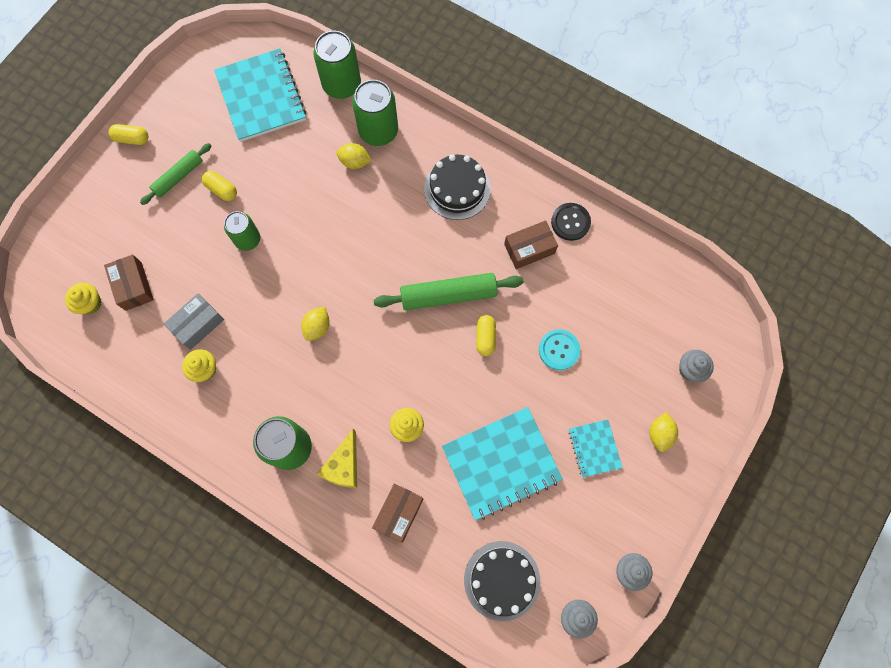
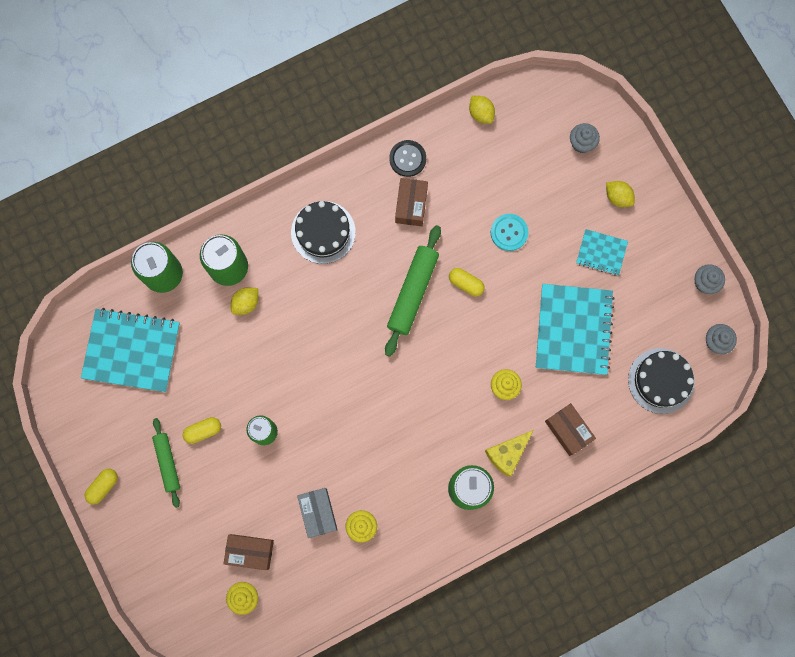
camera: 60 degrees left, 5 degrees up
yellow lemon [301,307,330,341] -> yellow lemon moved to [469,95,495,124]
yellow cheese [317,429,357,488] -> yellow cheese turned 90 degrees clockwise [485,430,533,477]

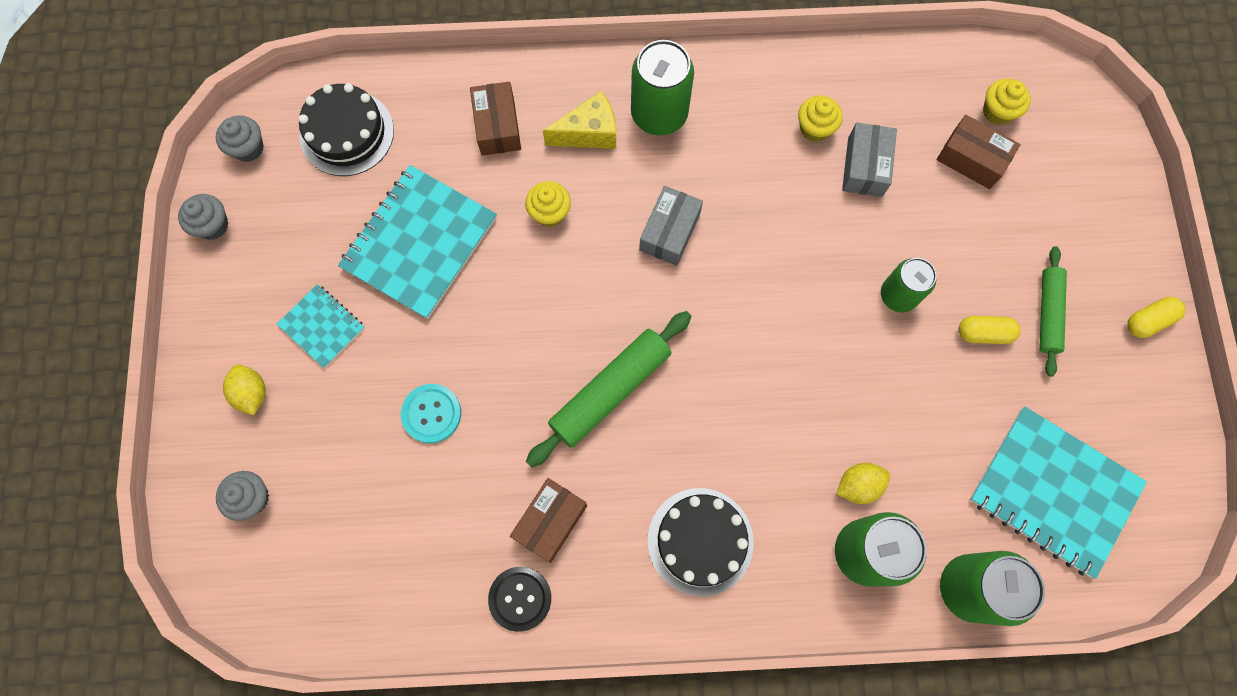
camera: 155 degrees left, 5 degrees down
yellow capsule [449,268,485,296] -> none
yellow lemon [469,95,495,124] -> none
none -> grey box [639,186,703,266]

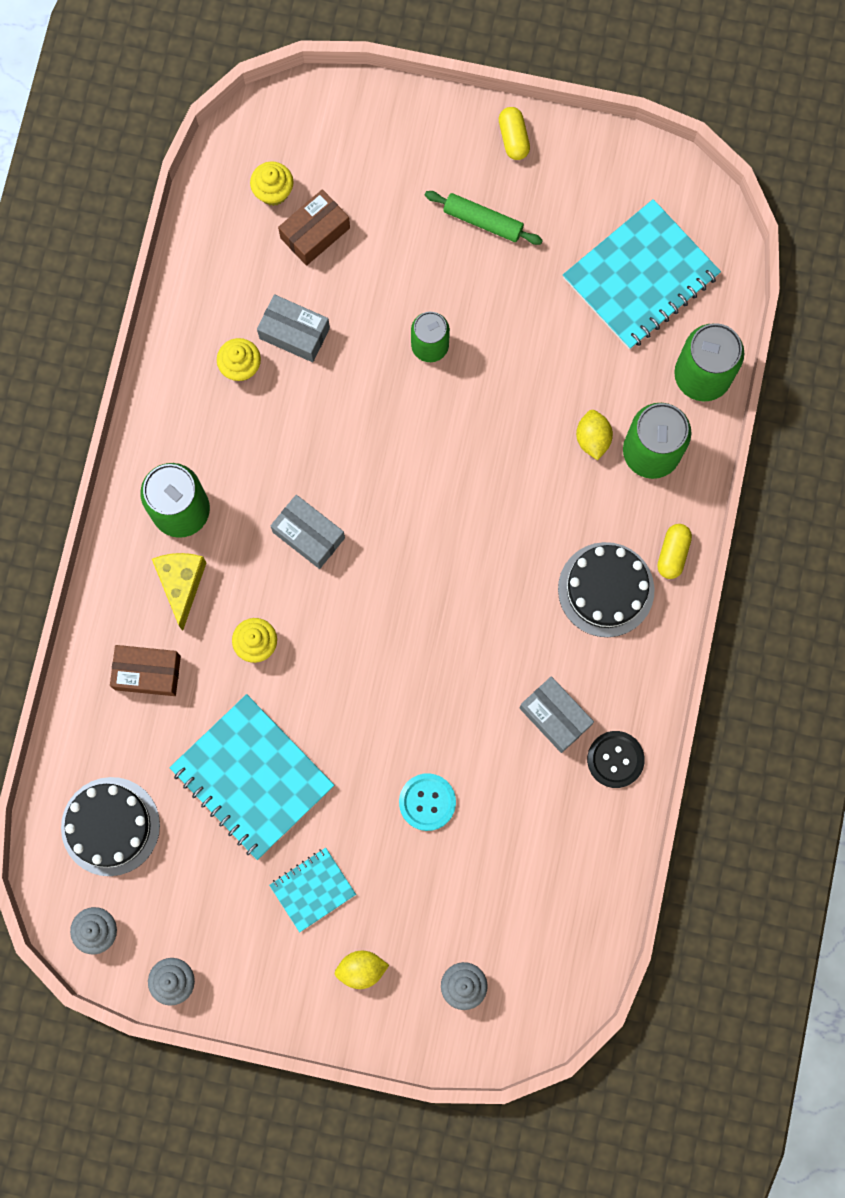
camera: 75 degrees left, 5 degrees up
brown box [510,478,587,563] -> grey box [520,676,594,753]
green rolling pin [526,311,692,468] -> none
yellow capsule [958,316,1021,344] -> yellow capsule moved to [657,524,692,579]

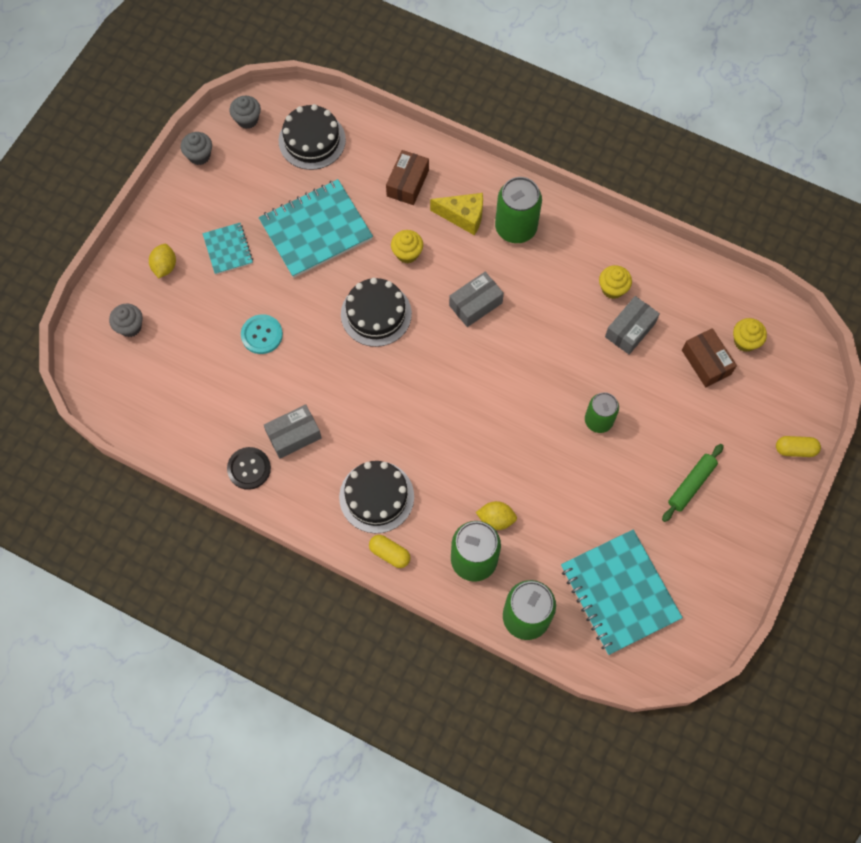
camera: 105 degrees right, 10 degrees down
yellow capsule [499,107,530,160] -> yellow capsule moved to [776,436,821,457]
none -> black cake [341,278,412,347]

